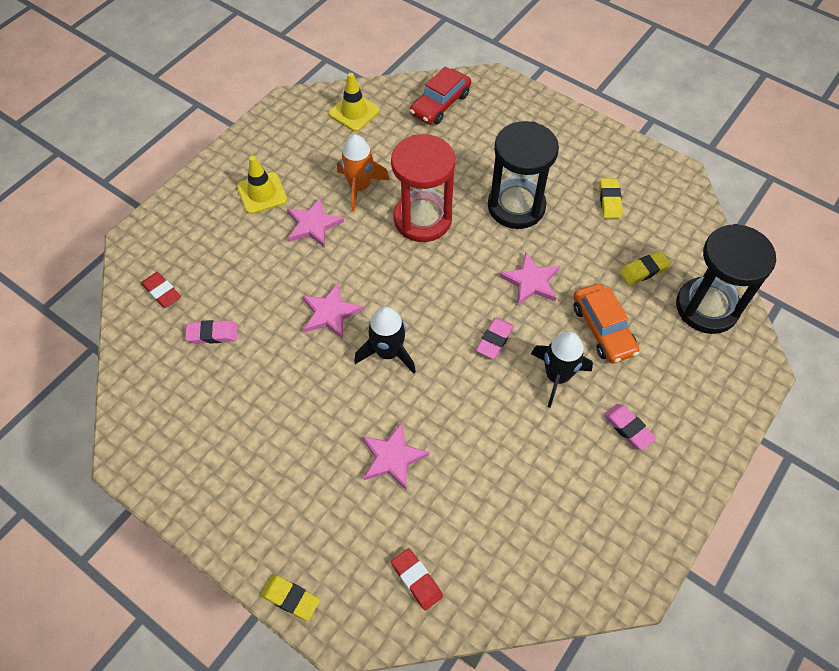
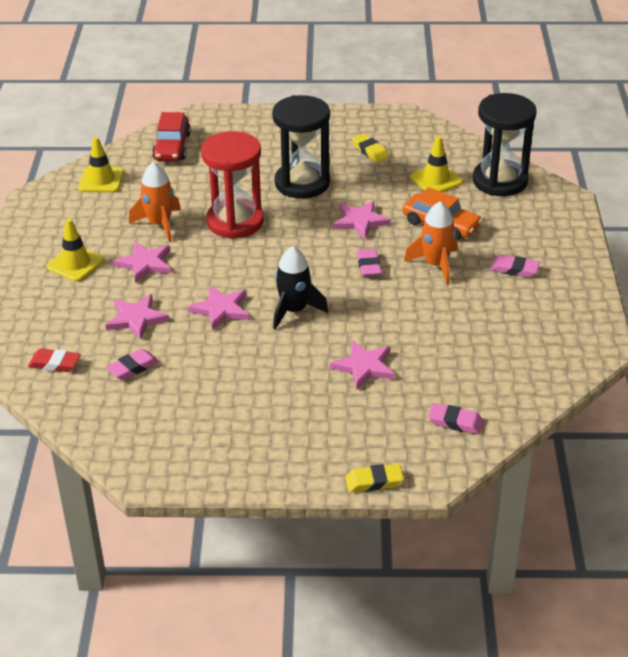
camera: 35 degrees left, 20 degrees down
red eraser [391,548,443,610] -> pink eraser [428,403,484,434]
black rocket [531,332,593,408] -> orange rocket [404,201,457,285]
yellow eraser [620,251,671,285] -> yellow traffic cone [410,136,463,192]
none -> pink star [106,294,169,340]

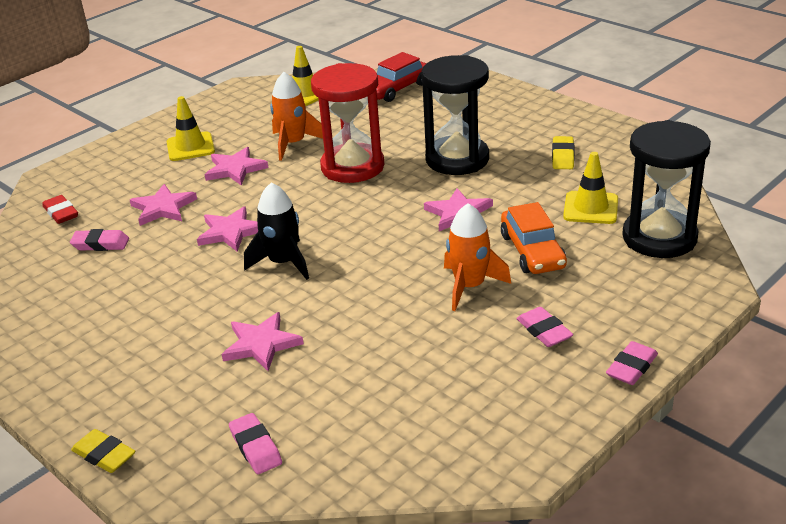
camera: 45 degrees right, 5 degrees down
pink eraser [357,249,382,277] -> pink eraser moved to [606,341,658,385]

